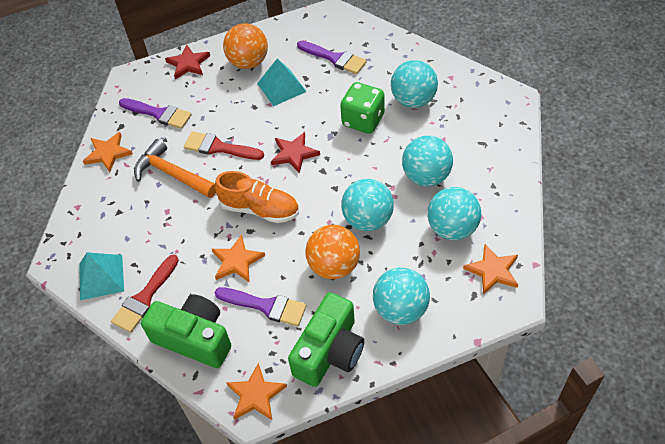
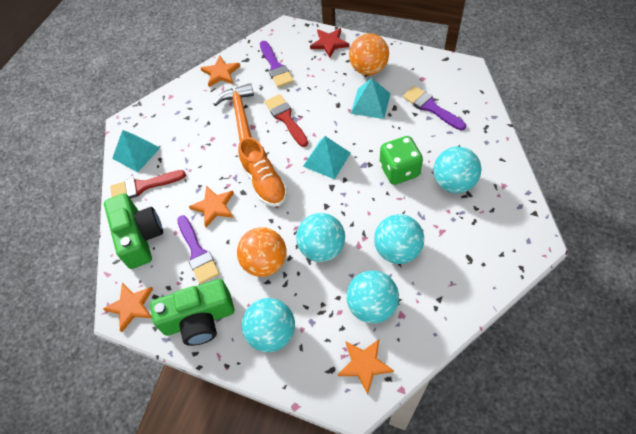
camera: 45 degrees right, 5 degrees up
red star [271,132,320,174] -> turquoise pyramid [303,136,351,179]
purple brush [297,41,367,74] -> purple brush turned 150 degrees clockwise [403,86,466,131]

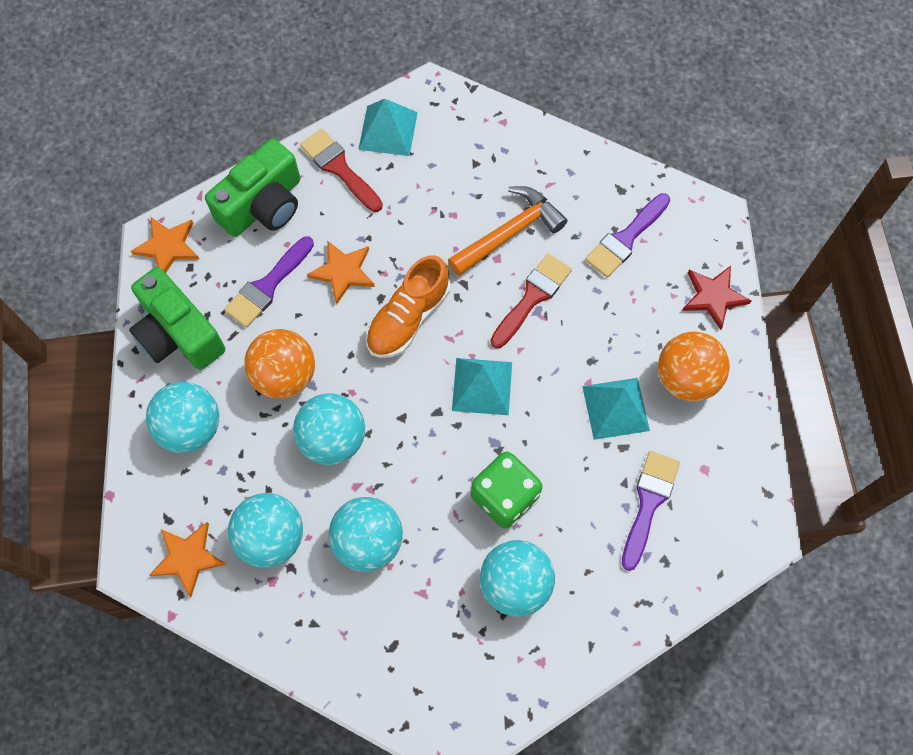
camera: 60 degrees right, 10 degrees up
orange star [201,56,240,87] -> none

